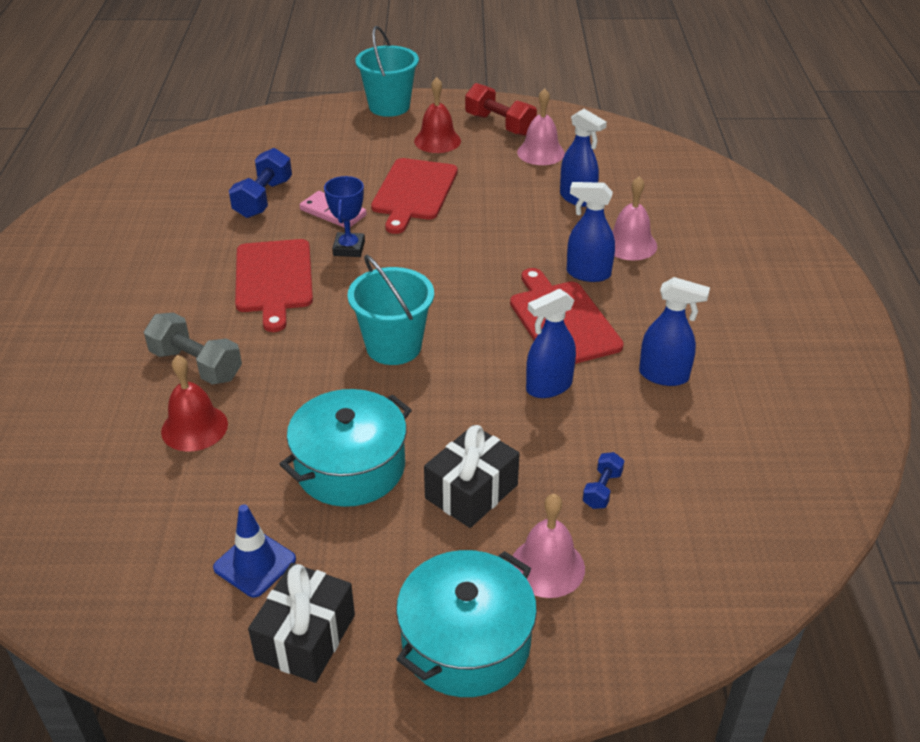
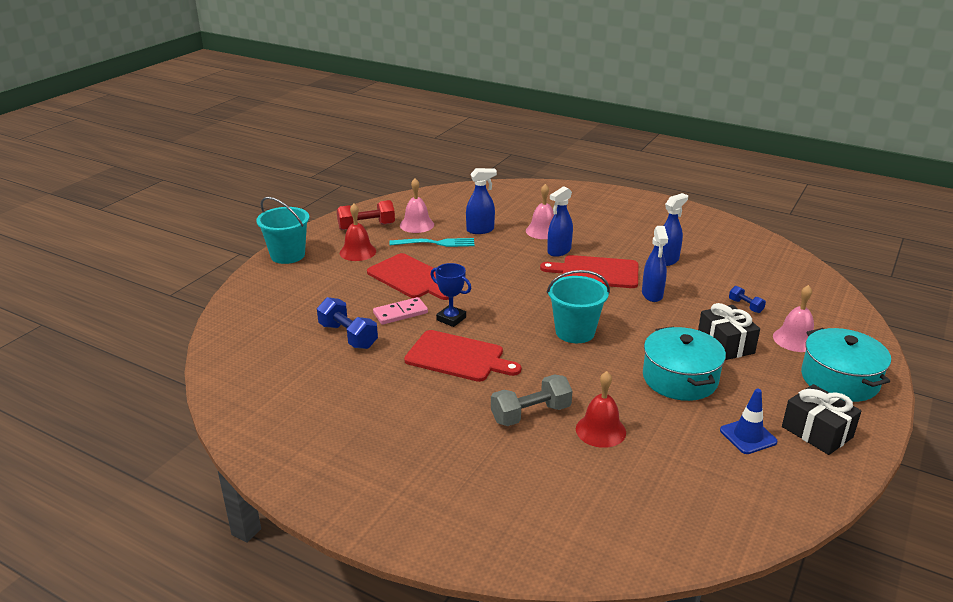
camera: 60 degrees left, 10 degrees down
none -> turquoise fork [389,238,474,247]

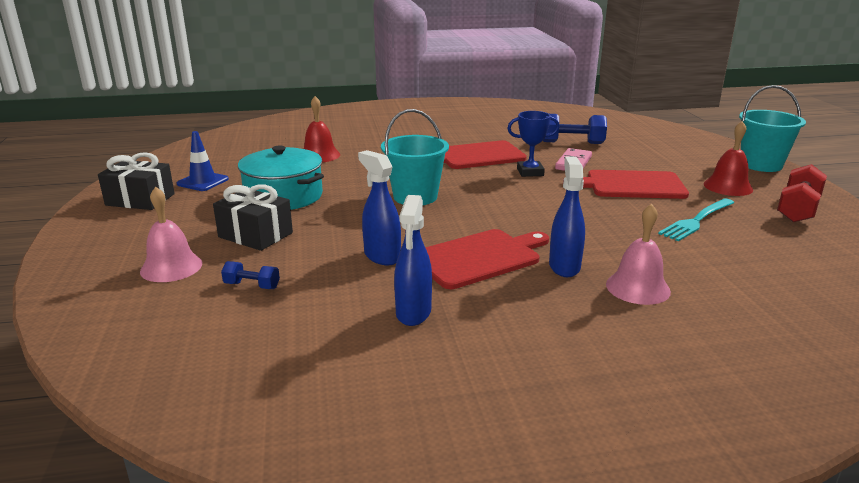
camera: 140 degrees right, 5 degrees down
pink bell [400,178,434,233] -> none
blue spray bottle [466,168,497,234] -> none
grey dumbbell [491,374,572,426] -> none
turquoise pot [801,328,891,402] -> none

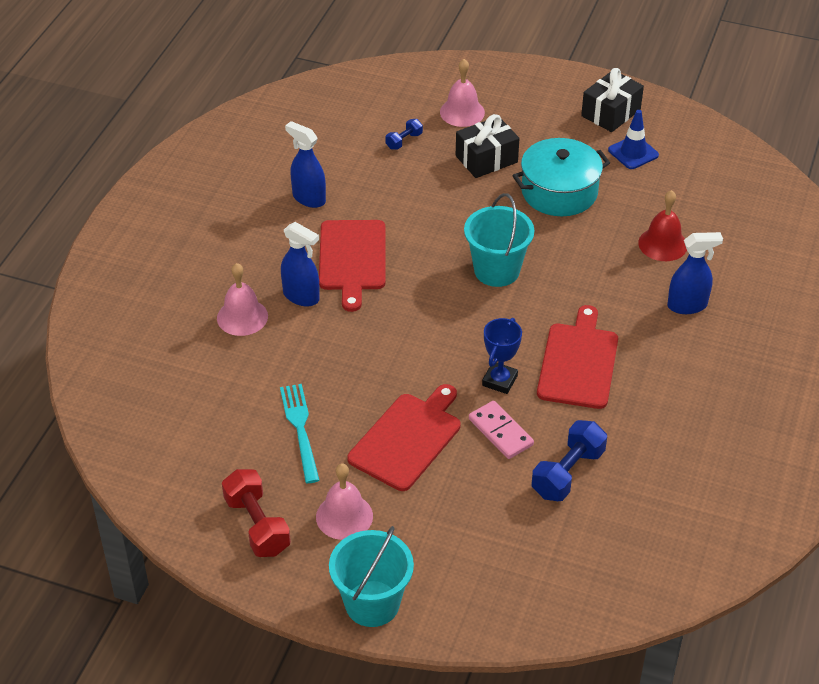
camera: 120 degrees right, 20 degrees up
blue spray bottle [358,150,401,265] -> blue spray bottle moved to [667,232,723,314]
red bell [704,121,753,196] -> pink bell [316,463,373,540]

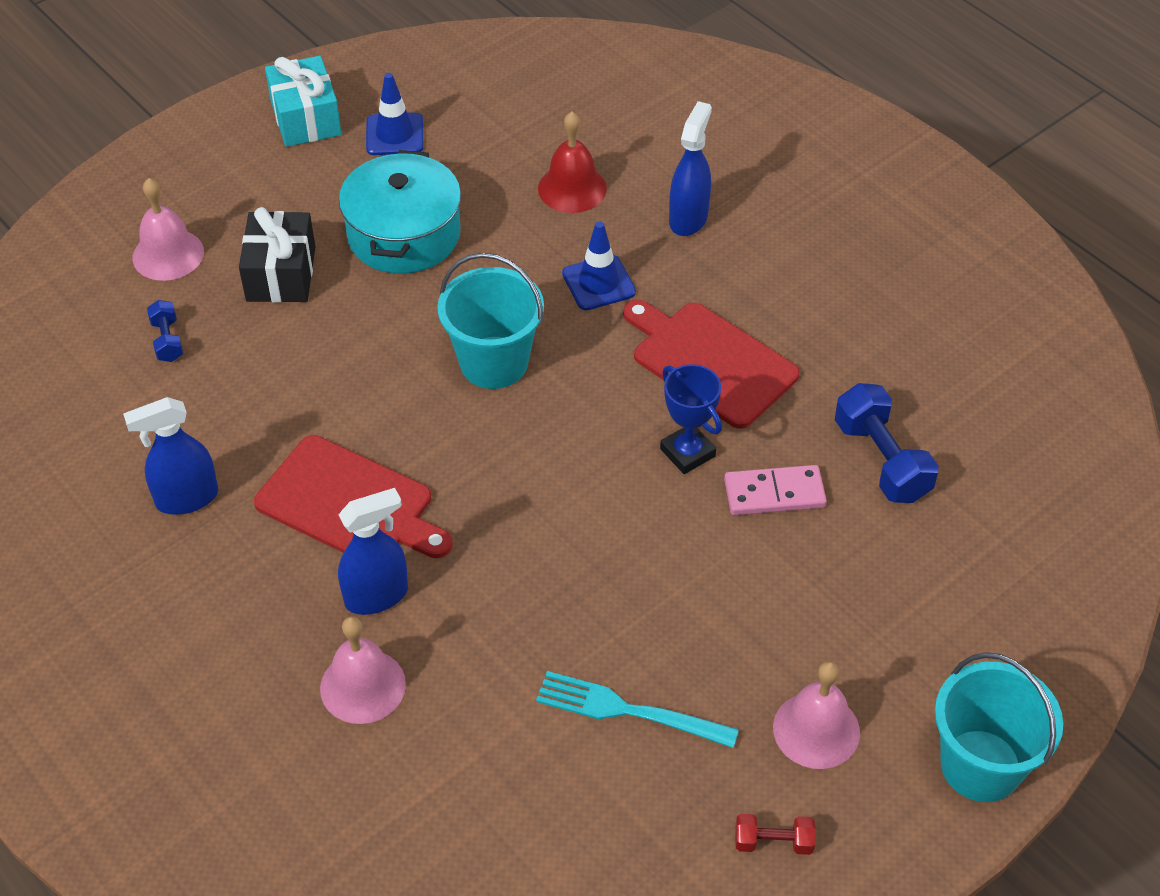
camera: 60 degrees left, 5 degrees up
red dumbbell [222,469,291,557] -> red dumbbell [735,814,815,855], size x0.54
red cutting board [347,384,461,491] -> none
black gift [581,68,644,132] -> turquoise gift [265,56,342,147]
none -> blue traffic cone [562,221,636,310]

